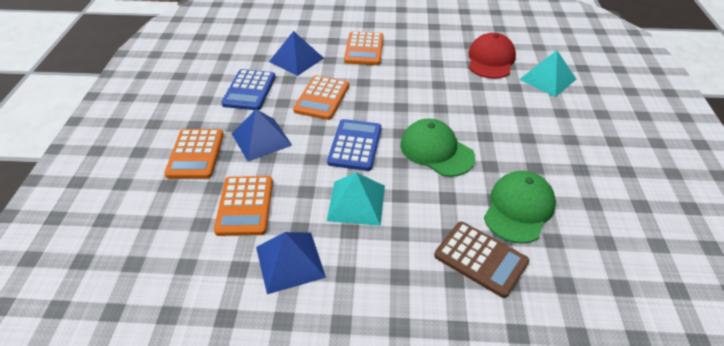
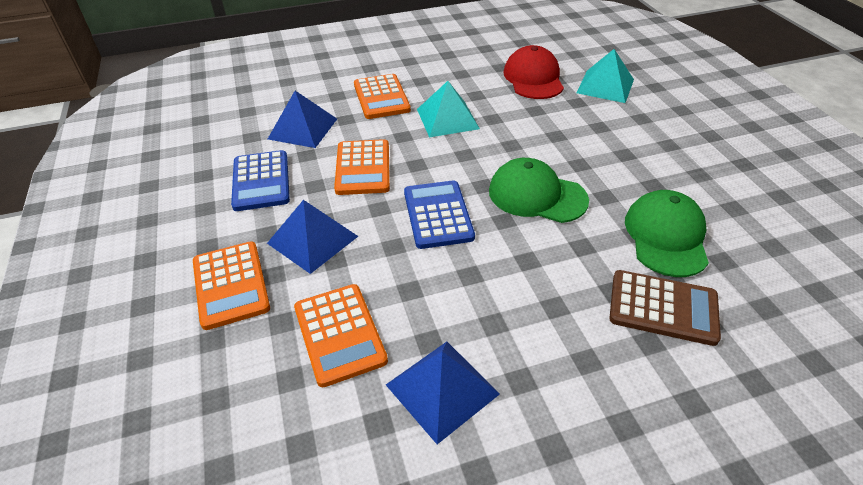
camera: 20 degrees left, 0 degrees up
turquoise pyramid [327,172,385,226] -> turquoise pyramid moved to [417,81,480,138]

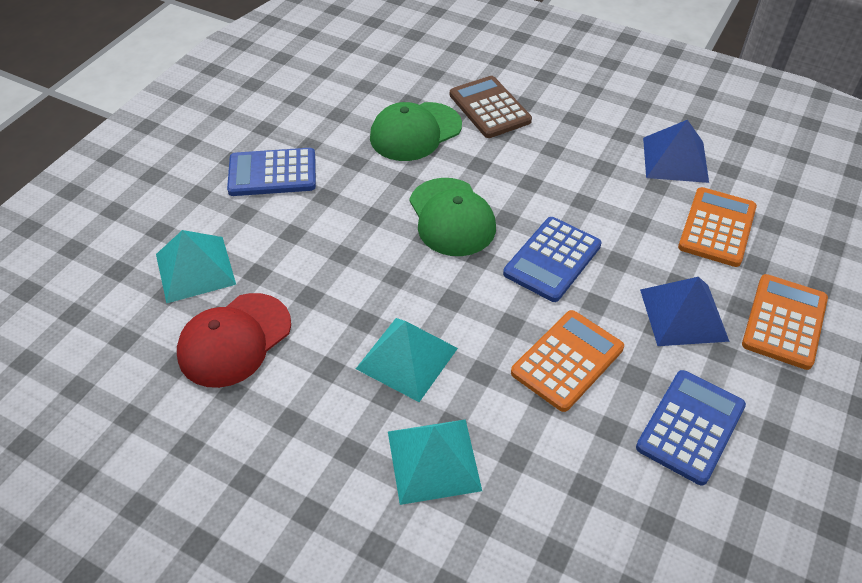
camera: 135 degrees left, 5 degrees up
blue pyramid [268,91,337,148] -> none
orange calculator [354,74,411,119] -> turquoise pyramid [388,419,482,505]
none -> blue calculator [227,148,316,196]

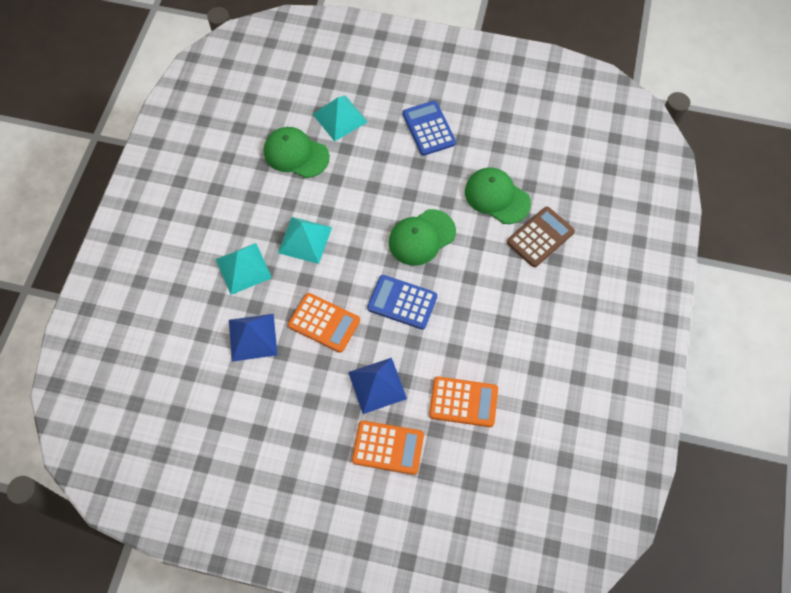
camera: 75 degrees right, 15 degrees up
red cap [177,293,291,388] -> green cap [264,127,330,178]
blue calculator [636,370,746,485] -> none
blue pyramid [643,120,709,183] -> blue pyramid moved to [229,314,278,362]

